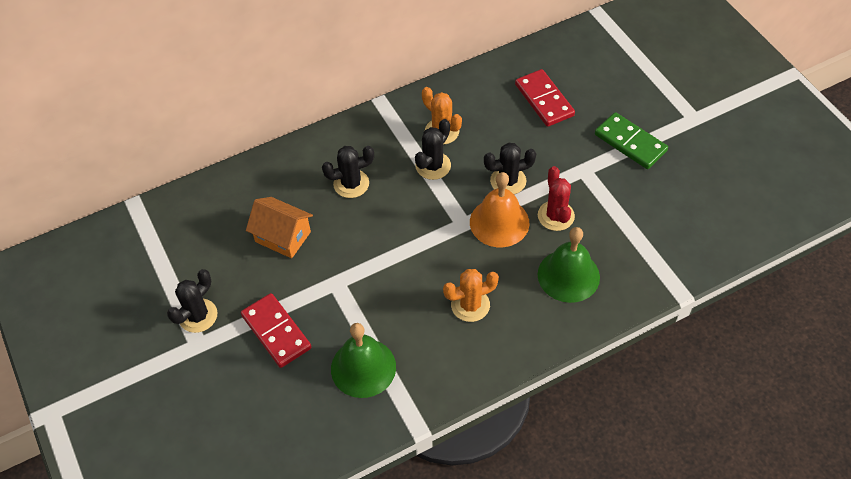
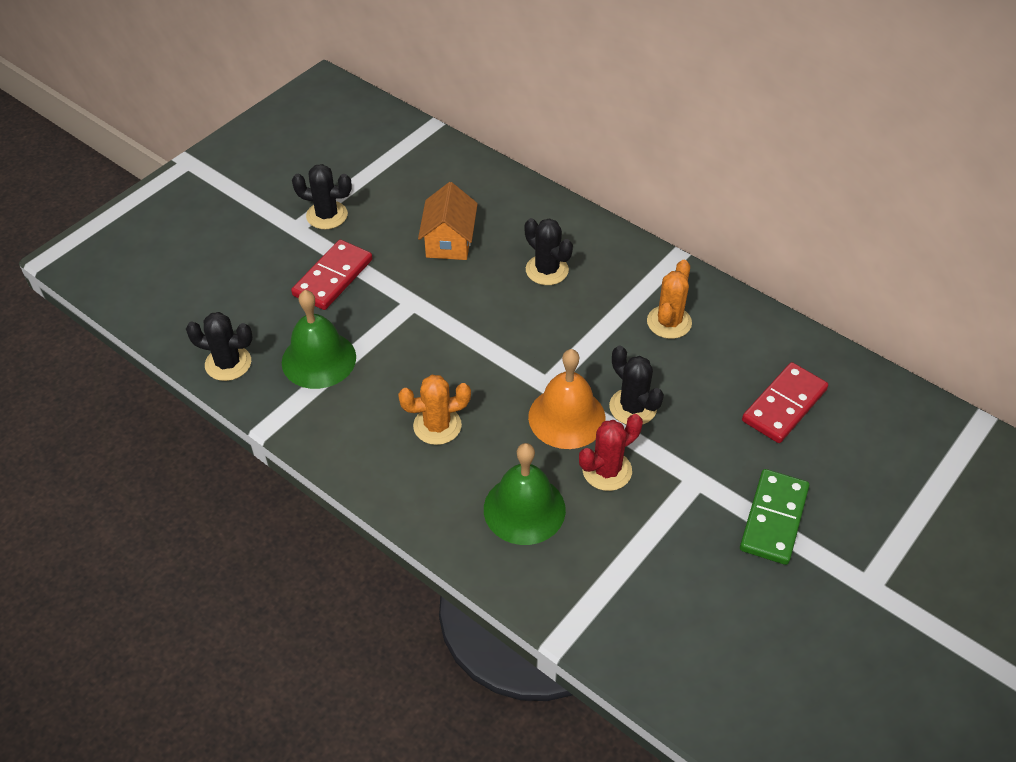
camera: 65 degrees right, 5 degrees down
black cactus [415,119,451,180] -> black cactus moved to [186,312,253,381]
orange cactus [443,269,499,322] -> orange cactus turned 60 degrees counterclockwise [398,375,471,445]

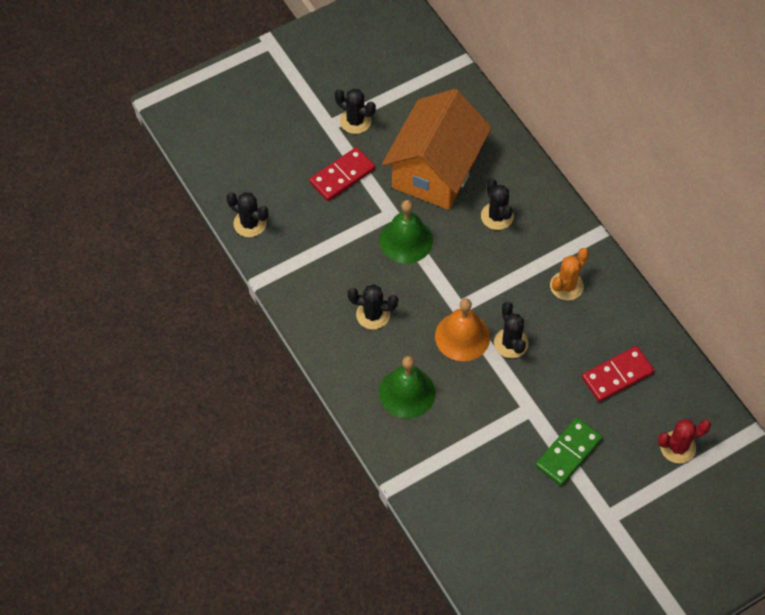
camera: 20 degrees right, 10 degrees up
green bell [282,290,356,389] -> green bell moved to [379,200,433,264]
orange cactus [398,375,471,445] -> black cactus [348,284,398,329]
orange house [418,182,478,260] -> orange house [382,89,492,210], size x1.99
red cactus [579,414,643,491] -> red cactus moved to [658,419,711,464]

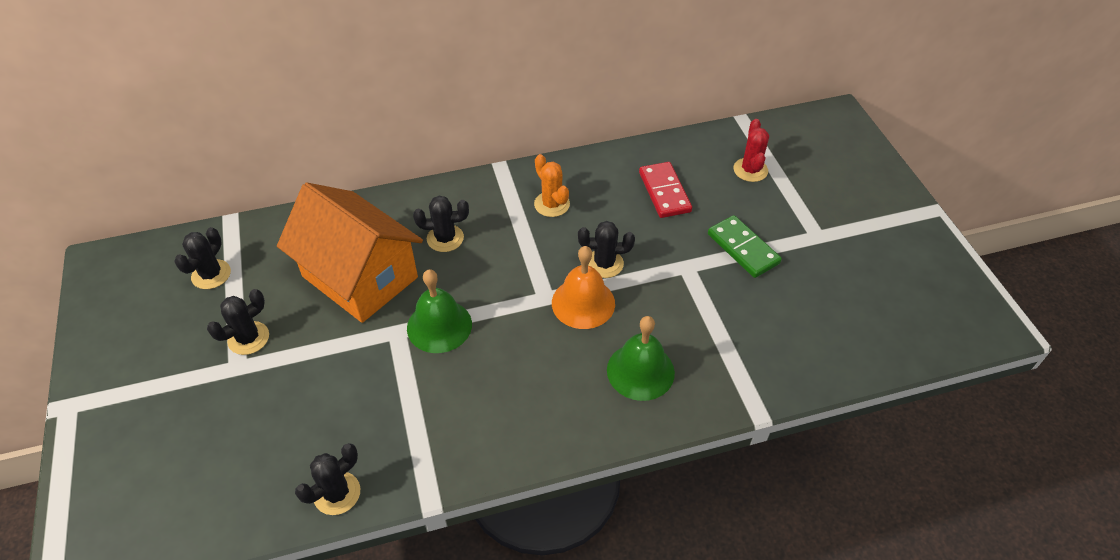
camera: 75 degrees left, 10 degrees down
red domino [309,147,375,201] -> none
black cactus [348,284,398,329] -> black cactus moved to [174,227,231,289]

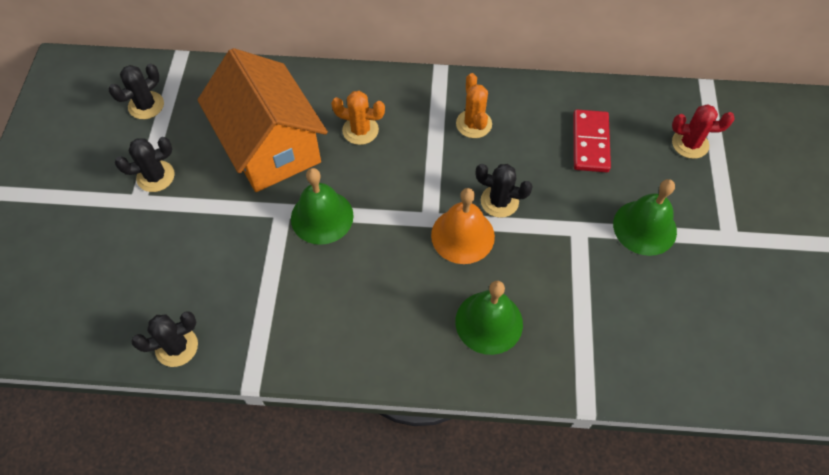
camera: 20 degrees right, 10 degrees up
black cactus [413,196,469,252] -> orange cactus [331,91,385,145]
green domino [708,215,782,278] -> green bell [613,179,677,256]
red cactus [734,119,769,182] -> red cactus turned 75 degrees clockwise [672,104,735,159]

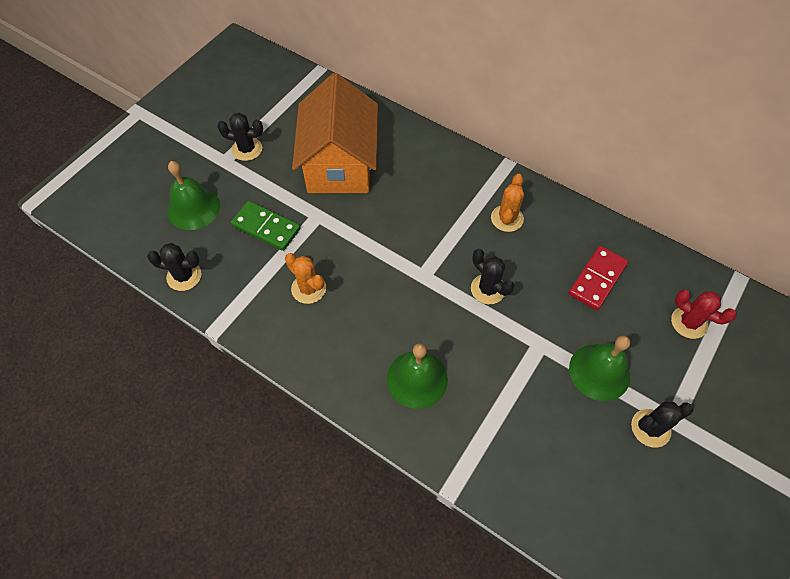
camera: 30 degrees right, 0 degrees up
black cactus [109,64,164,119] -> black cactus moved to [631,401,694,448]
green bell [291,168,354,245] -> green bell moved to [167,161,220,230]
orange cactus [331,91,385,145] -> orange cactus moved to [285,253,326,304]
orange bell [431,188,495,264] -> none
none -> green domino [231,201,300,251]

